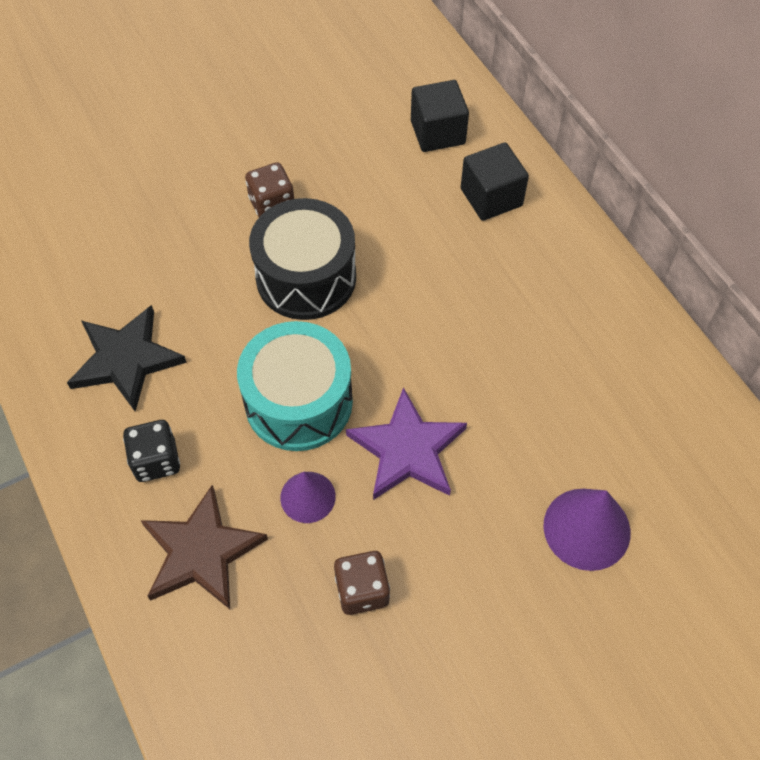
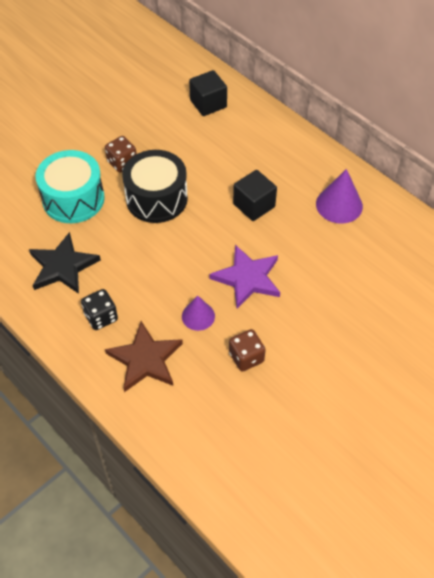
camera: 15 degrees left, 5 degrees down
turquoise drum [237,321,353,451] -> turquoise drum moved to [36,150,105,223]
black cube [461,143,529,221] -> black cube moved to [233,170,277,221]
purple cone [543,489,631,571] -> purple cone moved to [316,169,363,224]

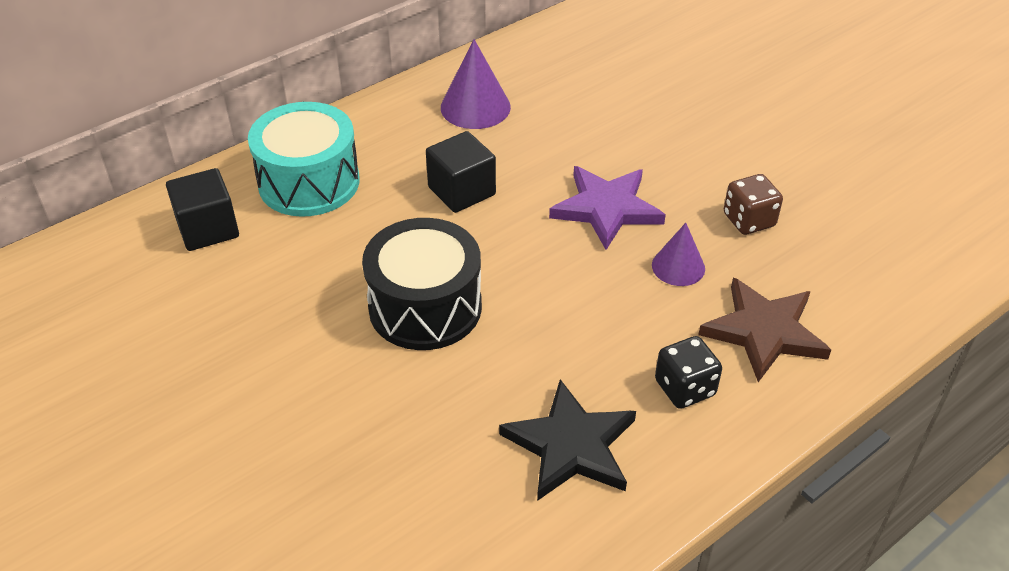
camera: 85 degrees left, 10 degrees down
turquoise drum [36,150,105,223] -> turquoise drum moved to [248,102,360,217]
brown dice [105,136,137,173] -> none

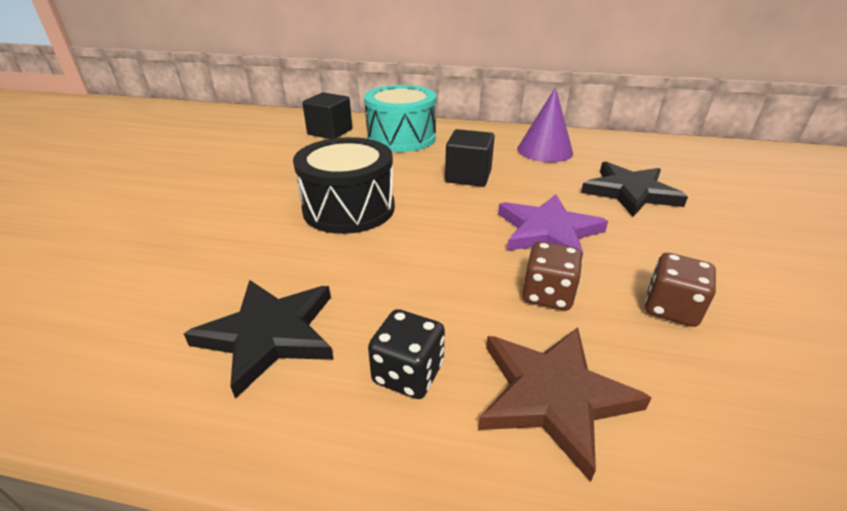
camera: 50 degrees right, 10 degrees down
purple cone [652,223,705,286] -> brown dice [522,241,583,310]
none -> black star [581,162,688,217]

